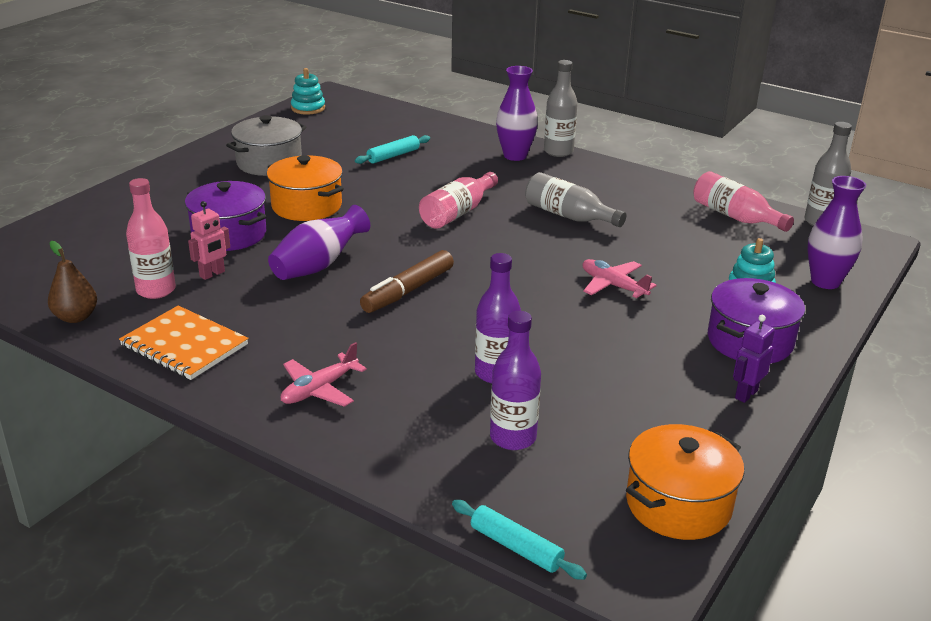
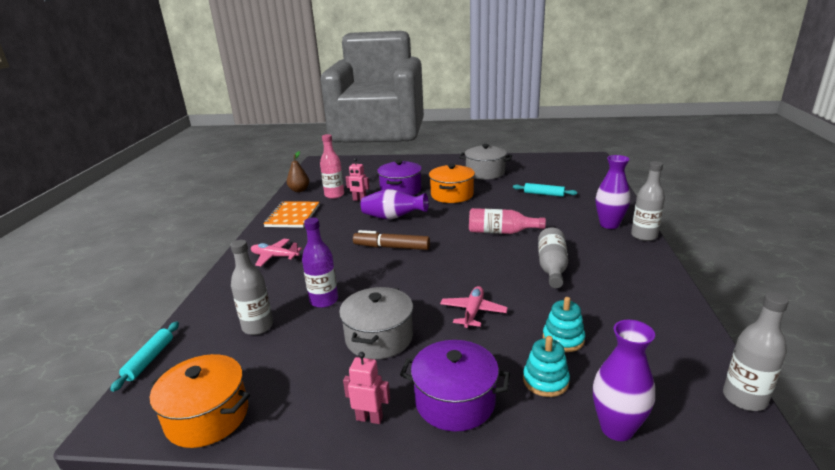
camera: 65 degrees right, 5 degrees down
turquoise stacking toy [291,68,325,115] -> turquoise stacking toy moved to [543,297,585,352]
purple bottle [490,311,541,450] -> grey bottle [230,240,273,335]
pink bottle [693,171,794,232] -> none
purple robot [733,315,775,403] -> pink robot [343,352,390,424]
none -> grey pot [339,287,413,359]

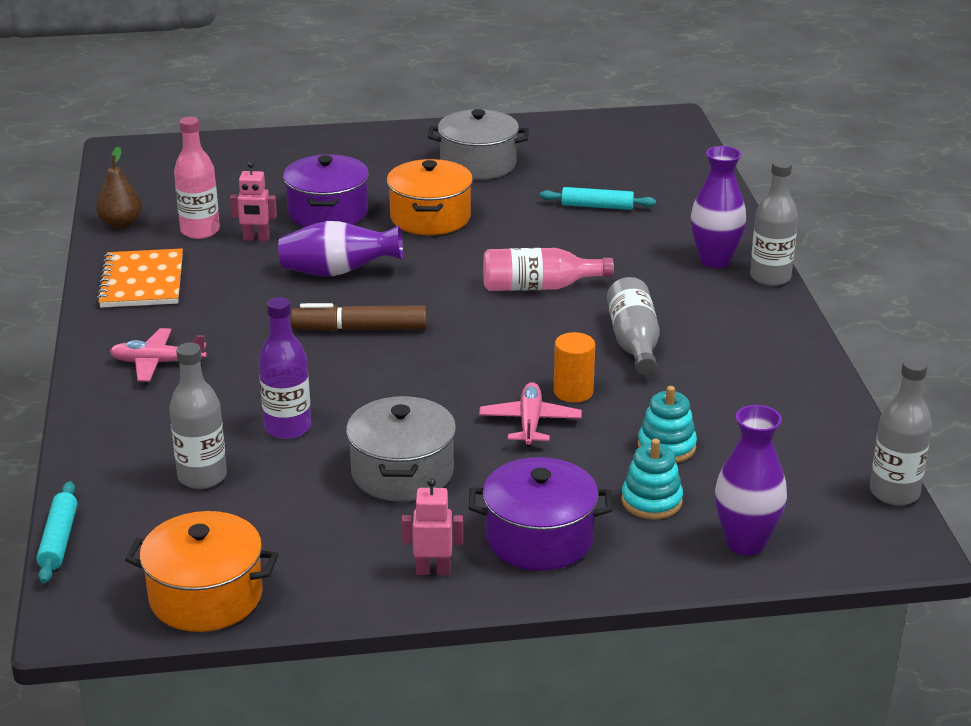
camera: 15 degrees left, 5 degrees up
none -> orange cylinder [554,332,595,403]

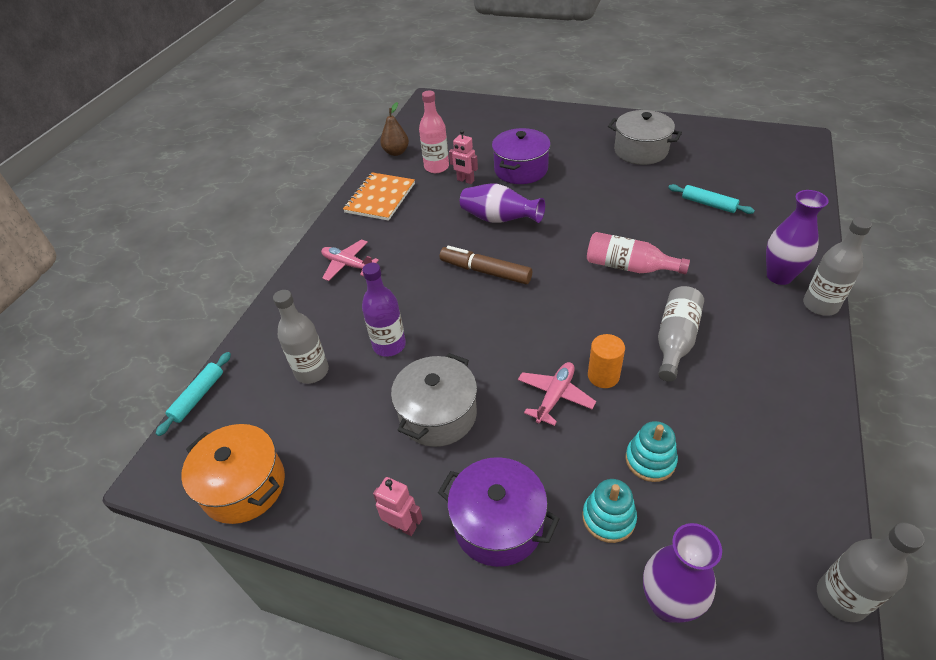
camera: 30 degrees right, 15 degrees up
orange pot [387,159,473,235] -> none

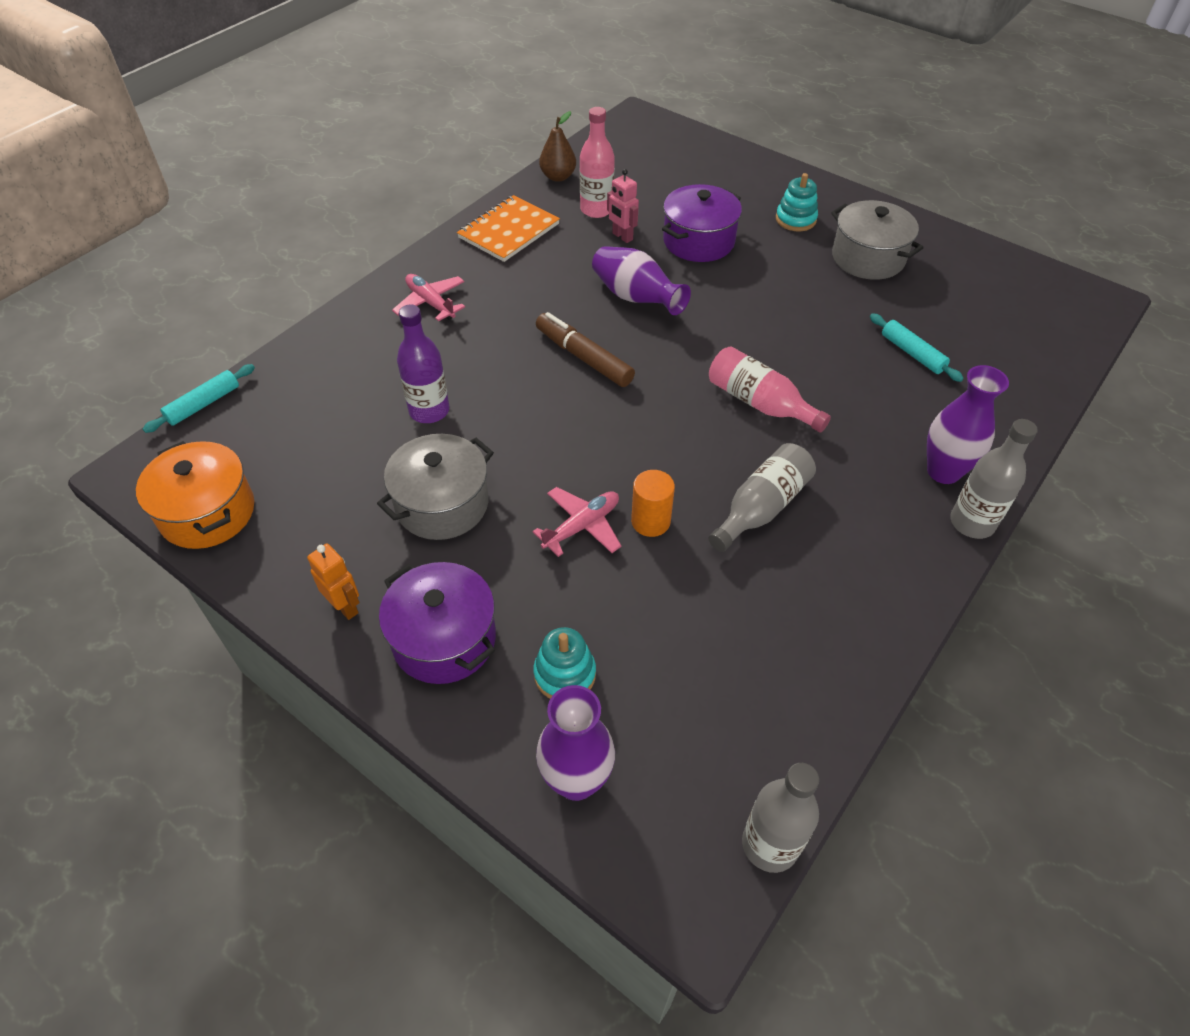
camera: 15 degrees right, 5 degrees up
grey bottle [273,290,329,384] -> none
pink robot [373,477,423,536] -> orange robot [307,544,360,620]
turquoise stacking toy [625,421,678,482] -> turquoise stacking toy moved to [776,173,818,231]

